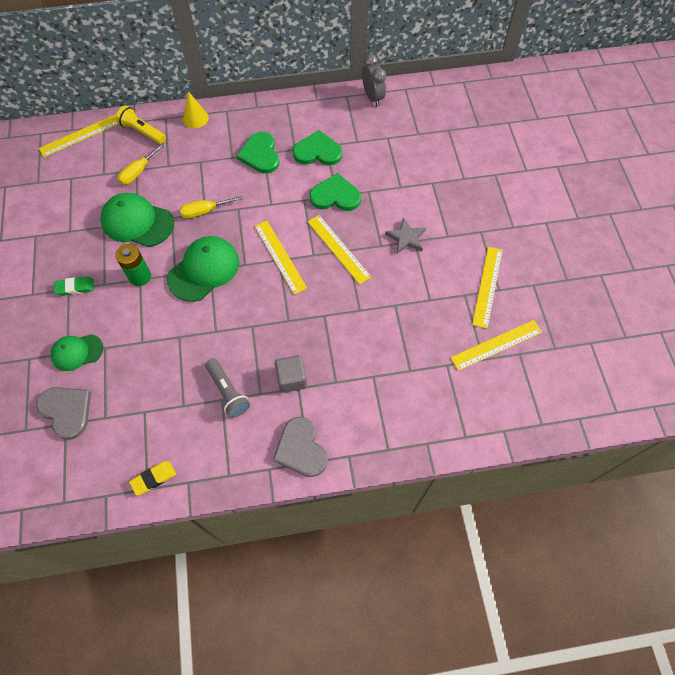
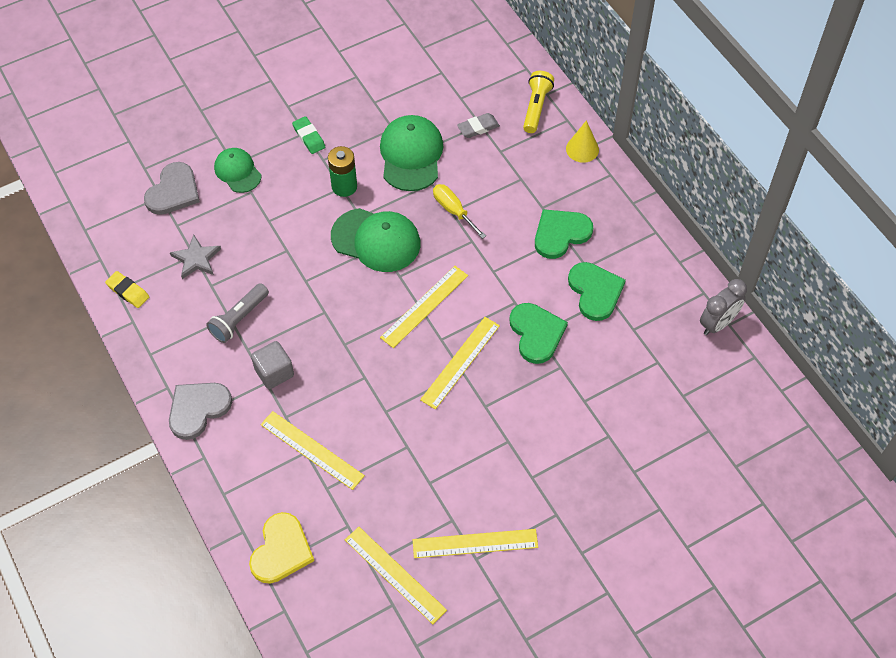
camera: 70 degrees right, 5 degrees down
yellow ruler [39,115,119,157] -> yellow ruler moved to [260,411,365,490]
yellow screwdriver [118,143,165,185] -> grey eraser [457,113,500,138]
grey star [385,218,426,254] -> grey star moved to [170,235,221,279]
none -> yellow heart [249,512,314,584]

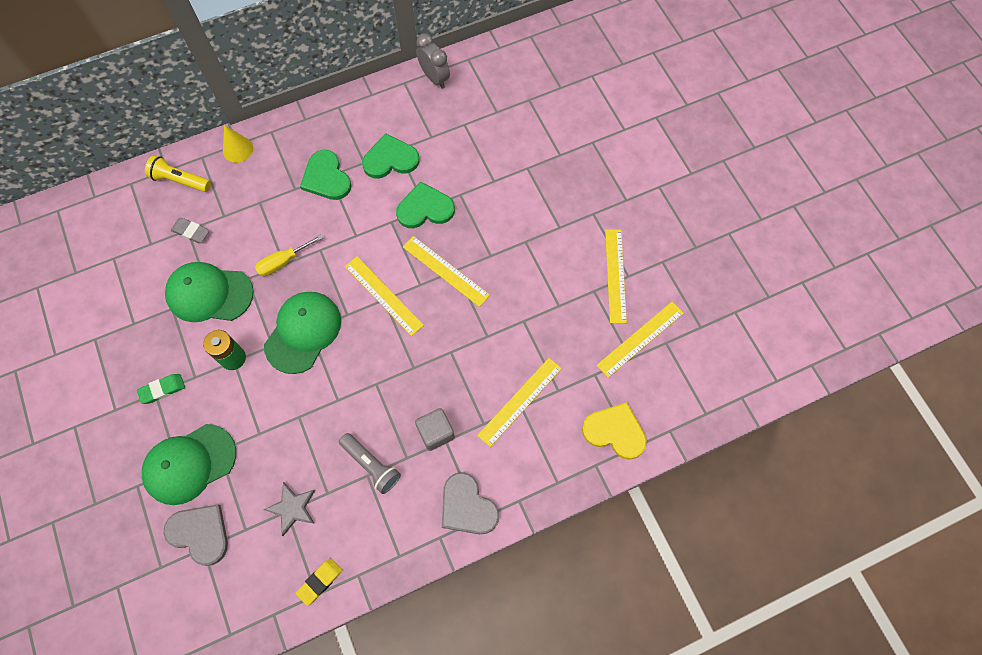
camera: 85 degrees left, 10 degrees up
green cap [214,148,262,193] -> green cap [142,424,236,505], size x1.62
grey eraser [457,113,500,138] -> grey eraser turned 45 degrees counterclockwise [171,217,209,243]

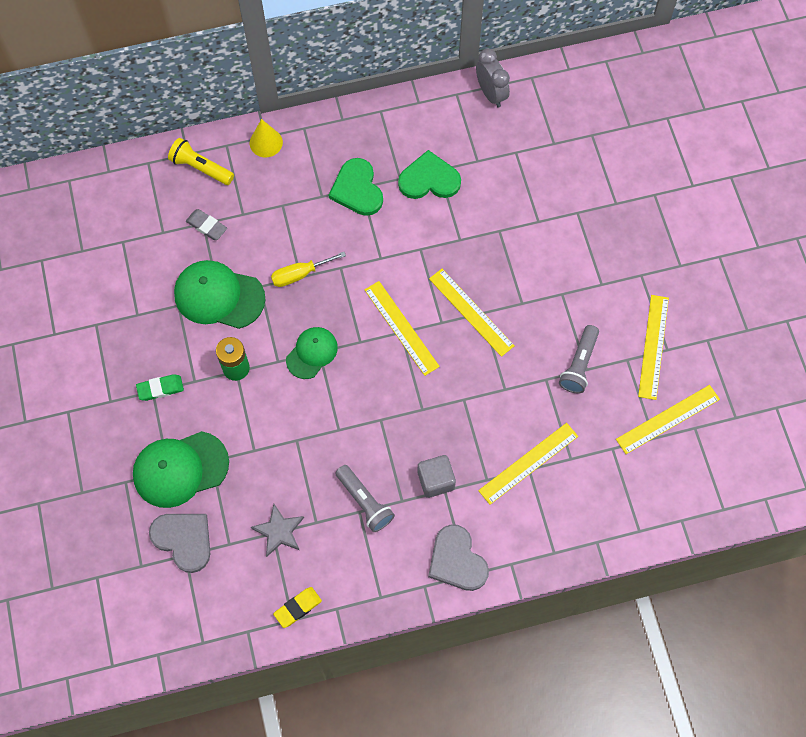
camera: 10 degrees right, 0 degrees up
green cap [264,292,341,374] -> green cap [286,327,338,379], size x0.62
green heart [396,181,455,228] -> none
yellow heart [582,402,647,460] -> none
none -> grey flashlight [559,325,599,393]

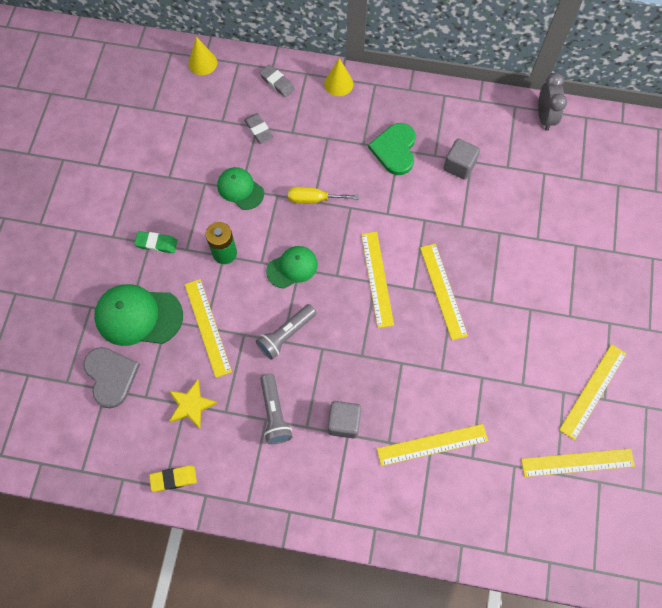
camera: 25 degrees right, 0 degrees up
yellow flashlight [168,138,234,185] -> grey eraser [260,65,295,97]
green cap [174,260,265,329] -> green cap [217,167,264,210], size x0.62
grey star [251,504,304,557] -> yellow star [169,379,217,429]
green heart [398,150,461,199] -> grey cube [444,139,480,180]
grey heart [428,524,489,591] -> none
grey flashlight [559,325,599,393] -> grey flashlight moved to [256,304,317,360]
none -> yellow ruler [185,279,232,378]
none -> yellow cone [188,37,217,75]

